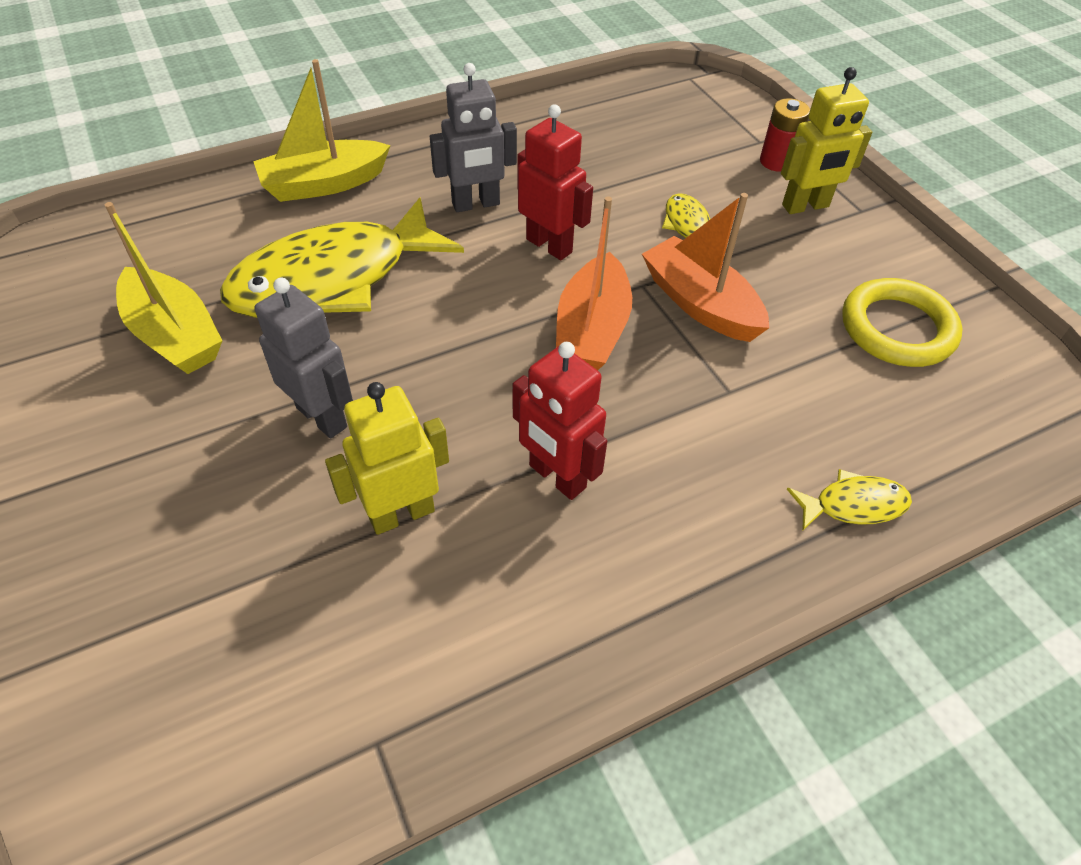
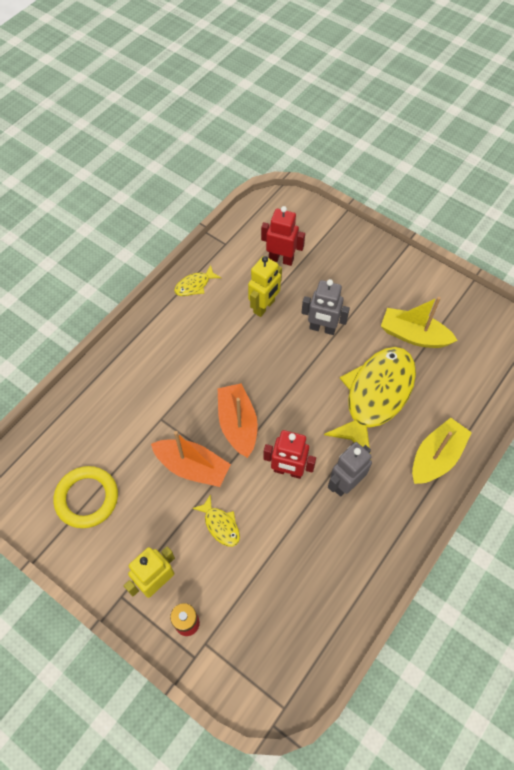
camera: 155 degrees right, 10 degrees up
red robot [512,342,607,500] -> red robot moved to [261,206,305,266]
yellow fish [787,469,912,530] -> yellow fish moved to [174,265,221,296]

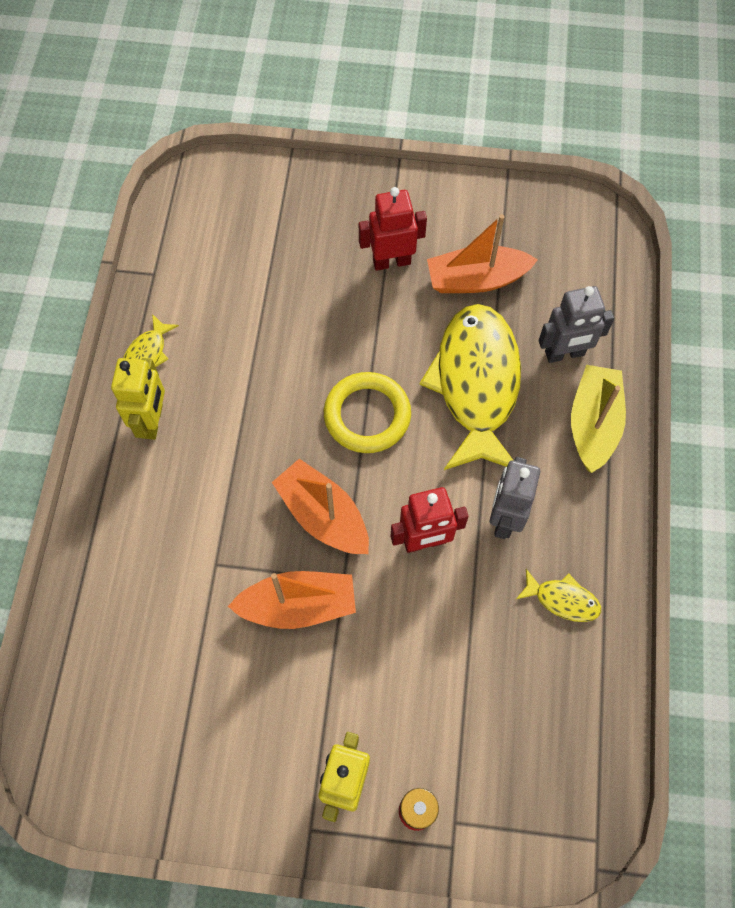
camera: 30 degrees left, 5 degrees up
yellow ring [53,466,118,528] -> yellow ring moved to [324,372,411,453]
yellow fish [192,494,240,547] -> yellow fish moved to [516,569,601,622]
yellow robot [248,256,282,317] -> yellow robot moved to [111,358,165,440]
red robot [261,206,305,266] -> red robot moved to [359,187,427,271]
grey robot [301,279,350,335] -> grey robot moved to [538,286,614,363]
yellow boat [381,297,458,348] -> orange boat [427,214,538,293]

